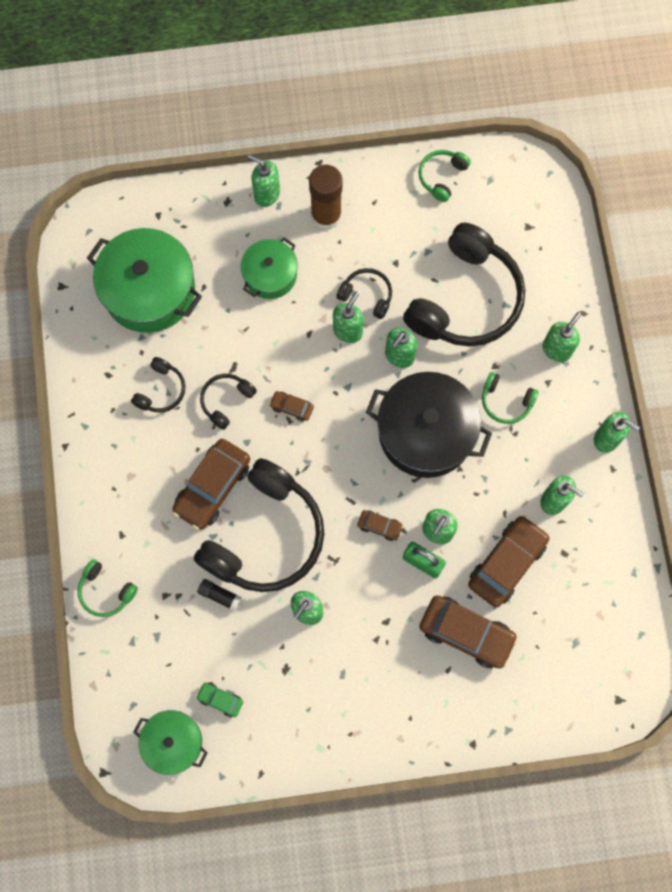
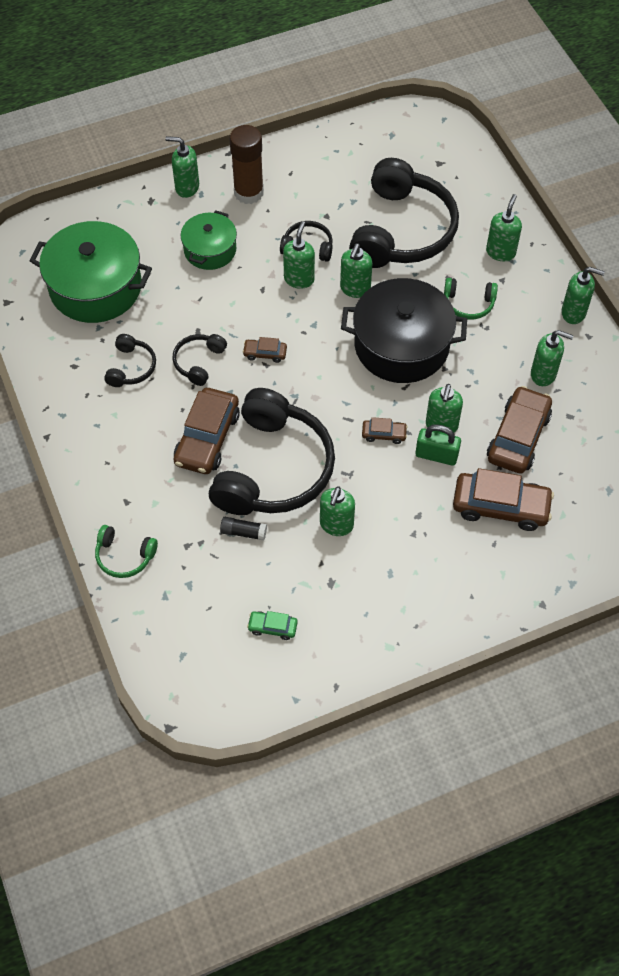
camera: 15 degrees left, 15 degrees down
green pot [133,710,208,775] -> none
green headphones [419,150,471,202] -> none

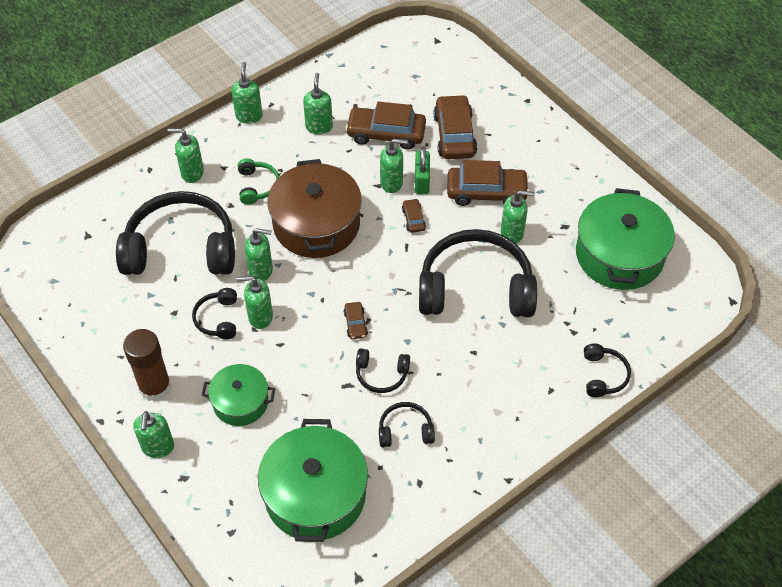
camera: 105 degrees left, 5 degrees down
green headphones [95,525,158,578] -> black headphones [584,343,631,398]
brown car [174,388,240,474] -> brown car moved to [447,160,529,206]
black glue stick [220,517,267,541] -> none
green car [247,611,298,640] -> green pot [576,188,675,290]
black pot [341,278,467,383] -> brown pot [268,159,362,258]

